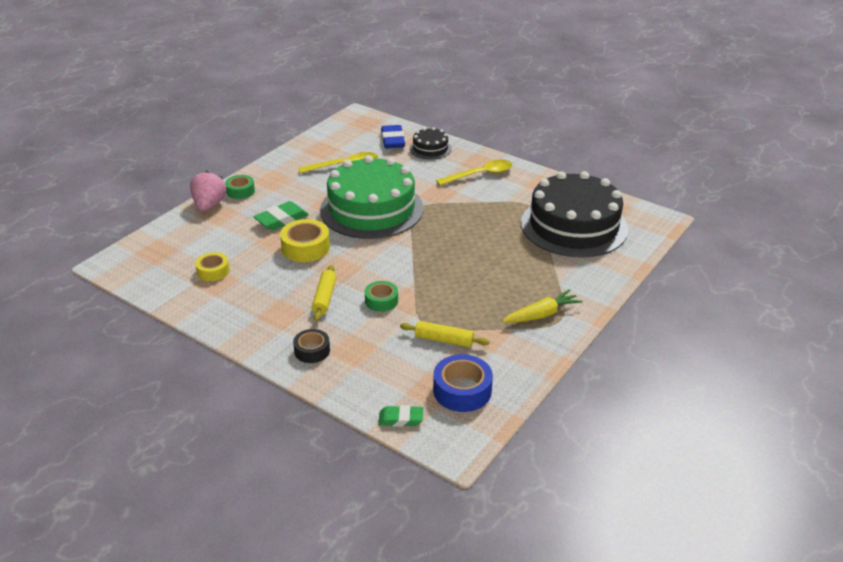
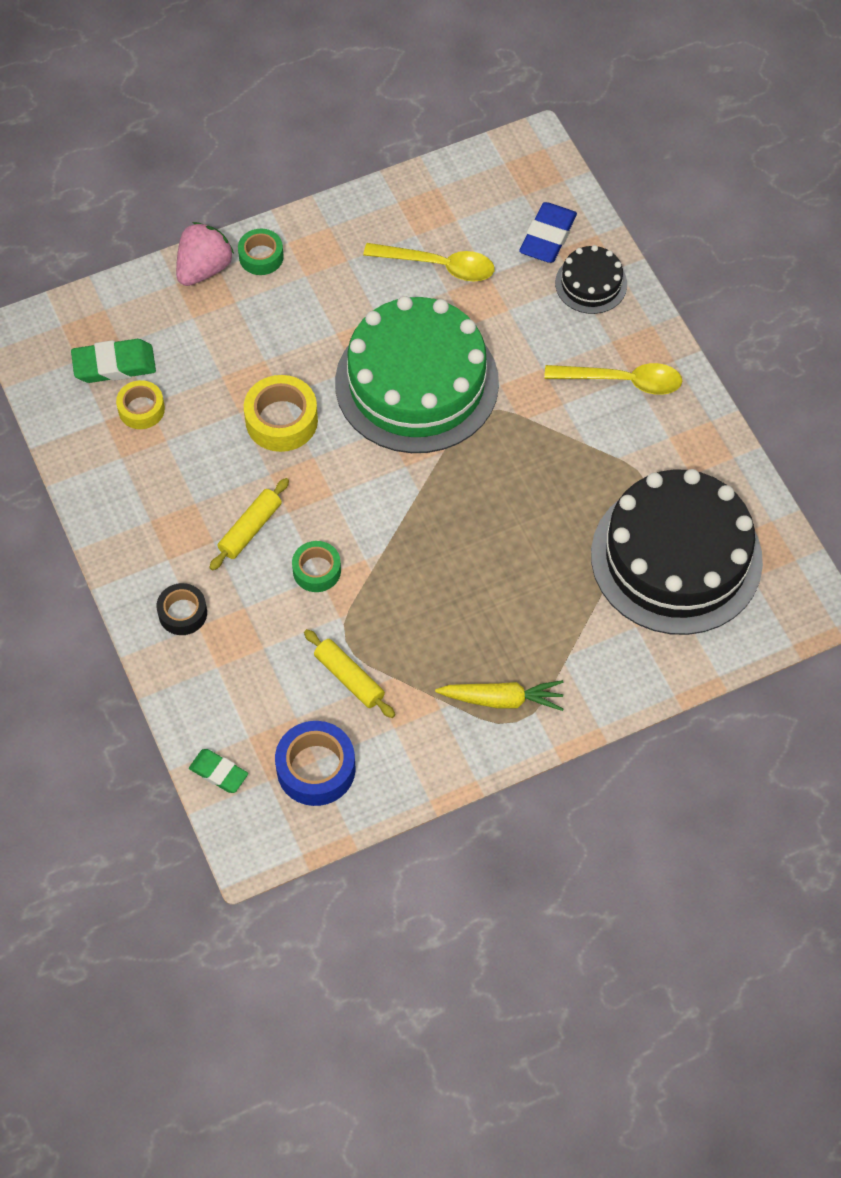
camera: 30 degrees right, 25 degrees up
green eraser [253,201,309,231] -> green eraser moved to [71,339,156,383]

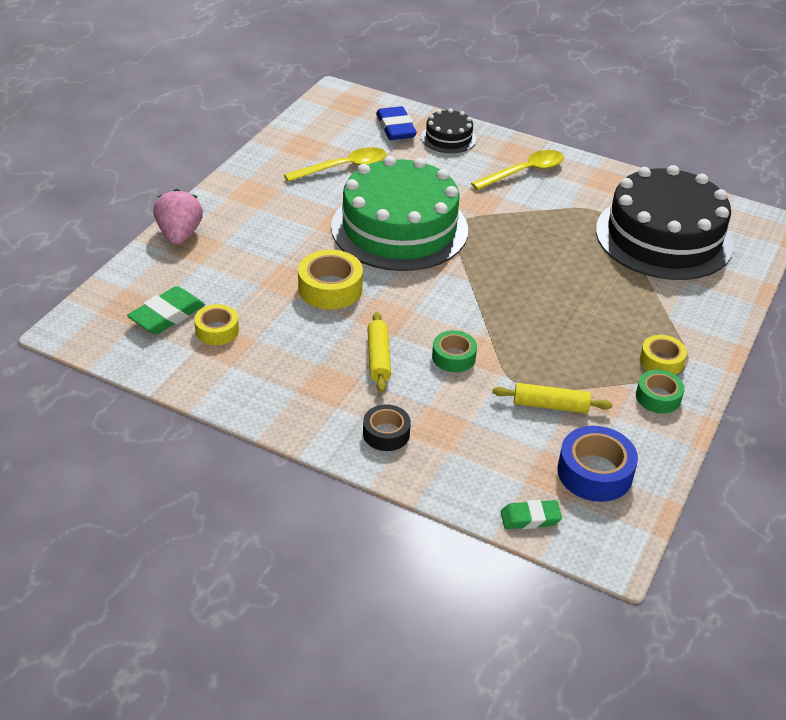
camera: 40 degrees left, 20 degrees down
green tape [238,228,284,275] -> green tape moved to [636,370,685,414]
yellow carrot [435,680,563,711] -> yellow tape [640,335,687,375]

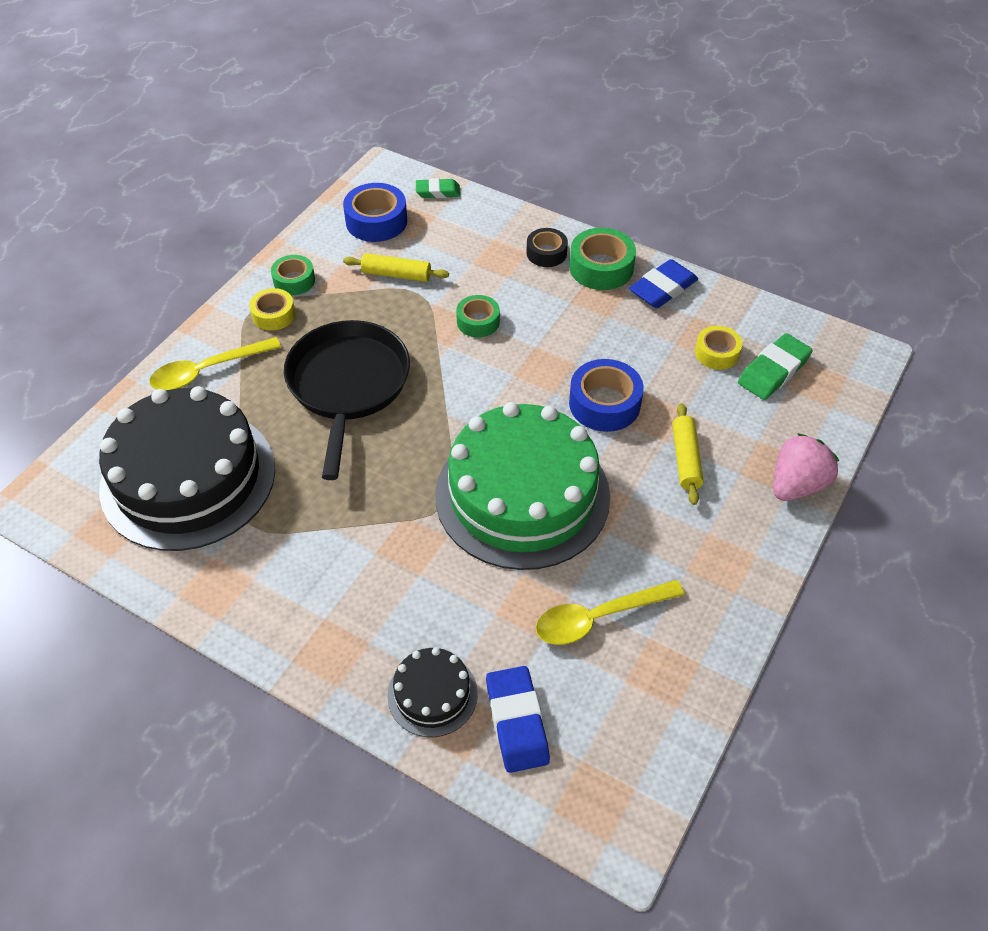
camera: 175 degrees left, 10 degrees up
pink strawberry [153,189,203,245] -> pink strawberry turned 135 degrees counterclockwise [773,433,839,501]
yellow tape [298,250,363,309] -> blue tape [569,359,644,432]
yellow rolling pin [367,312,391,393] -> yellow rolling pin moved to [672,403,703,505]
yellow spoon [471,150,564,190] -> yellow spoon moved to [149,337,281,391]
none -> black pan [284,320,410,480]
none -> green tape [569,228,636,290]
none -> blue eraser [629,259,698,308]

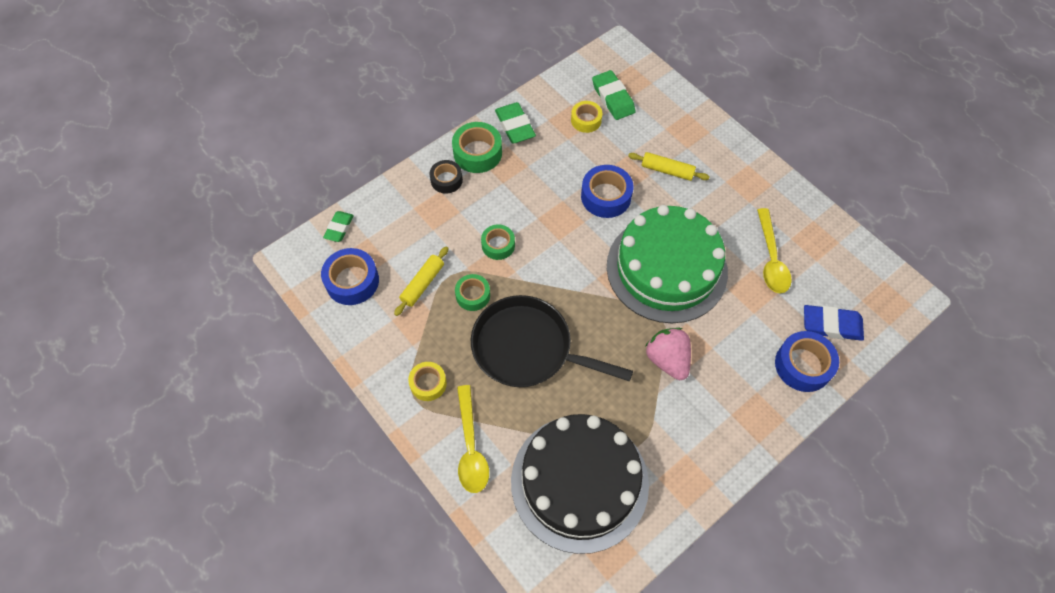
camera: 70 degrees left, 10 degrees up
green tape [271,255,315,295] -> green tape moved to [455,274,490,311]
black cake [387,647,478,737] -> blue tape [775,331,839,392]
blue eraser [629,259,698,308] -> green eraser [495,102,536,143]
pink strawberry [773,433,839,501] -> pink strawberry moved to [646,328,691,380]

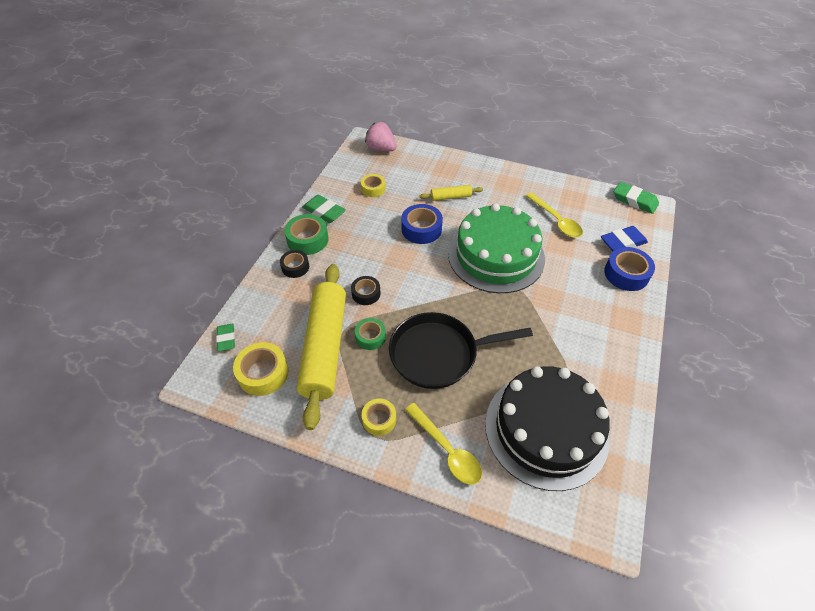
camera: 30 degrees left, 10 degrees down
blue tape [321,248,379,305] -> yellow tape [233,342,288,396]
yellow rolling pin [394,246,449,316] -> yellow rolling pin [297,264,346,430], size x2.33
green tape [481,224,515,260] -> black tape [351,276,381,305]
green eraser [592,70,635,120] -> green eraser moved to [614,182,659,214]
pink strawberry [646,328,691,380] -> pink strawberry moved to [365,122,397,151]

